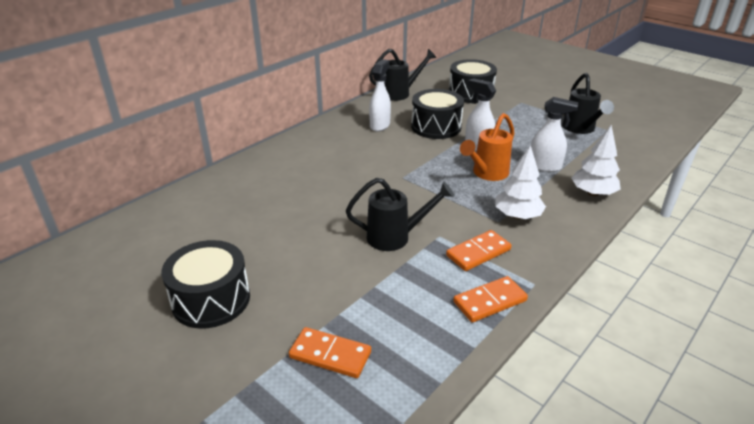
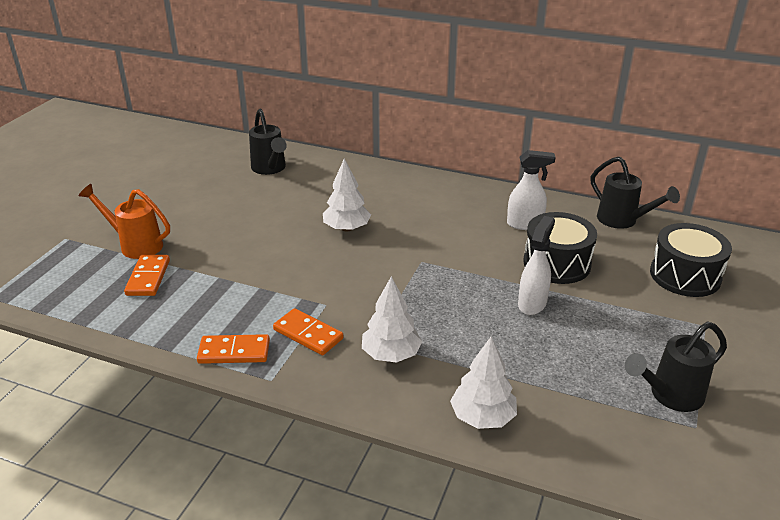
camera: 70 degrees right, 0 degrees up
black drum [161,240,250,329] -> none
black watering can [346,178,454,251] -> black watering can moved to [249,108,287,175]
orange domino [453,276,528,322] -> orange domino turned 45 degrees counterclockwise [197,334,270,364]
orange watering can [460,113,514,181] -> orange watering can moved to [79,184,170,259]
white spray bottle [531,97,578,172] -> none
none -> white tree [323,159,371,232]

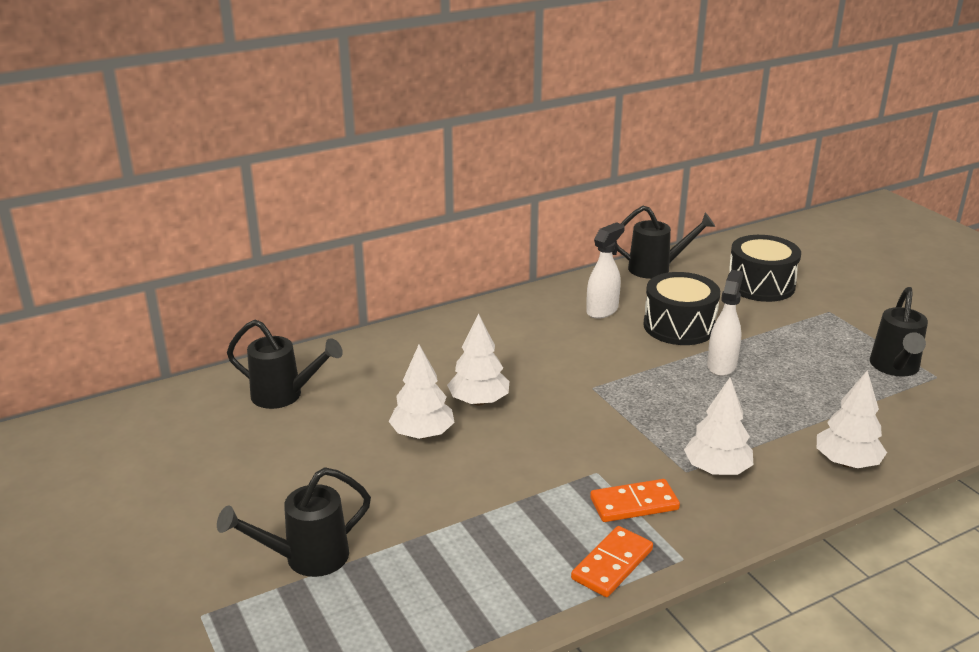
camera: 50 degrees left, 5 degrees down
orange watering can [79,184,170,259] -> black watering can [217,467,371,577]
orange domino [124,255,170,296] -> none
white spray bottle [518,216,555,315] -> white spray bottle turned 45 degrees clockwise [707,270,743,376]
none -> white tree [389,345,455,439]

